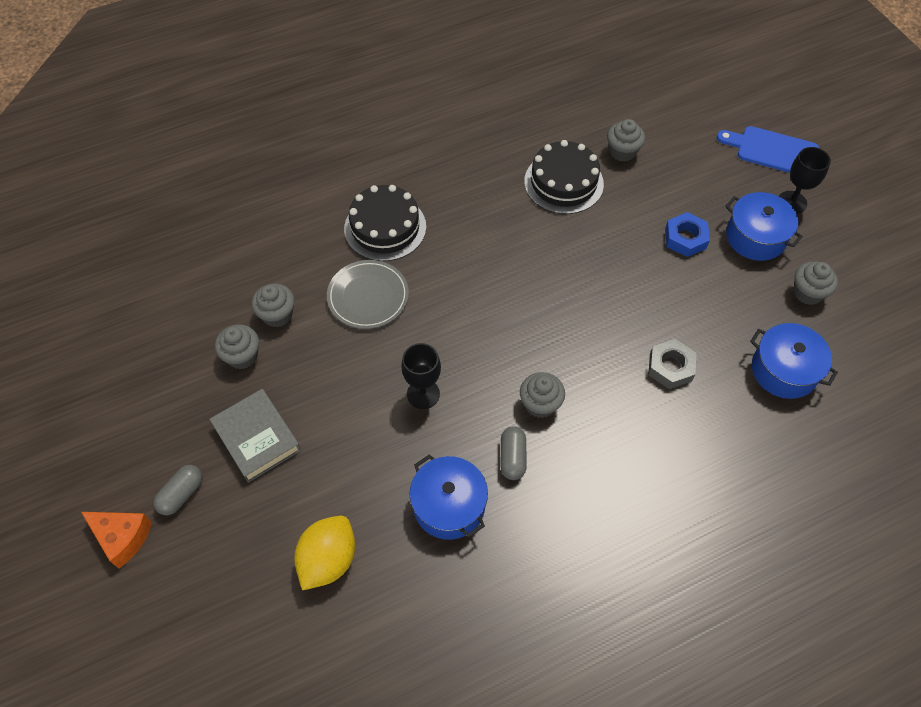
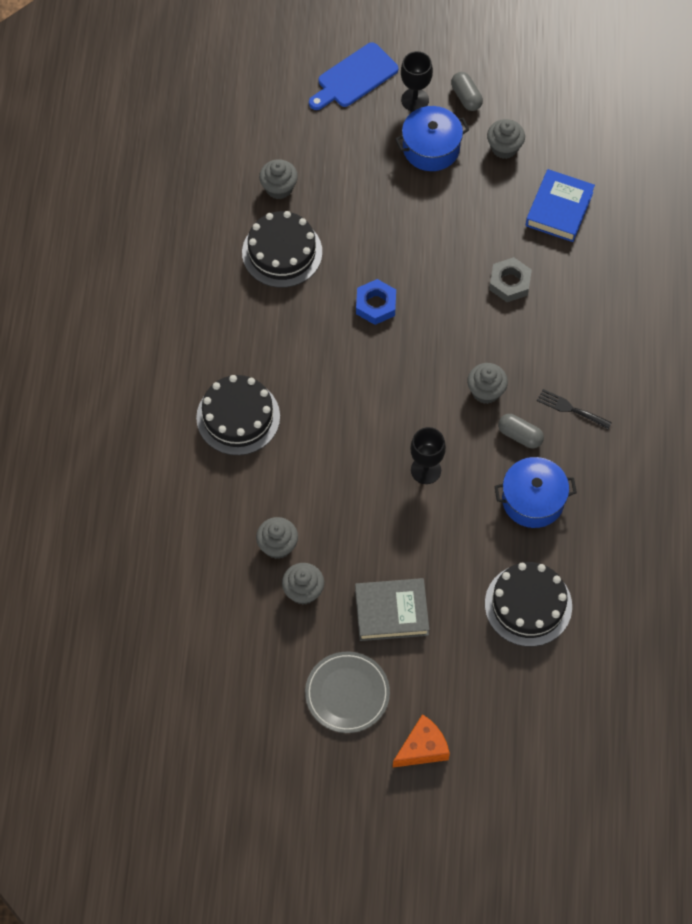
camera: 60 degrees left, 5 degrees up
grey capsule [153,465,203,515] -> grey capsule moved to [451,72,483,111]
yellow lemon [294,516,355,590] -> black cake [485,562,572,647]
grey plate [327,260,409,329] -> grey plate moved to [305,652,390,733]
blue nut [665,212,710,257] -> blue nut moved to [356,279,396,325]
blue pot [750,323,838,399] -> blue book [526,169,595,242]
none -> black fork [537,389,612,430]

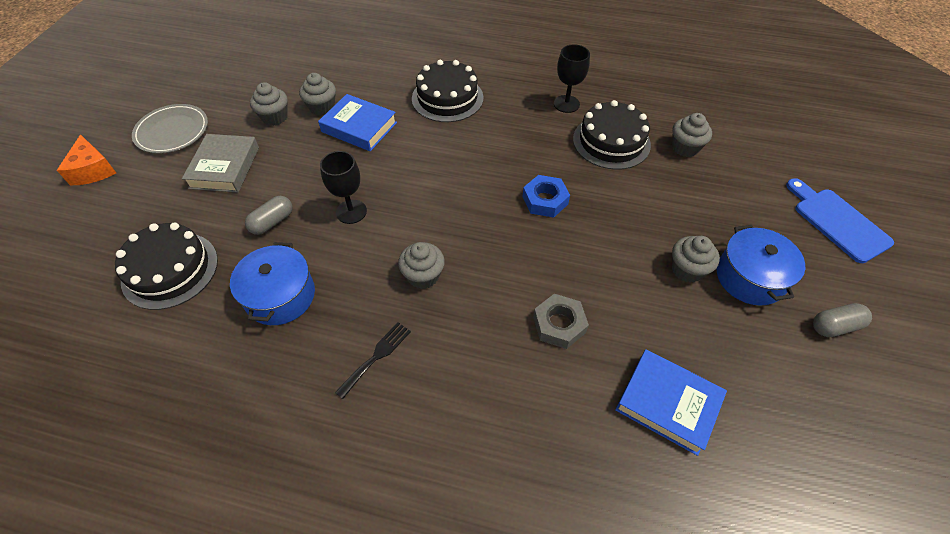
camera: 100 degrees right, 10 degrees down
black goblet [401,51,433,112] -> black goblet moved to [554,44,590,113]
grey cupcake [487,119,525,159] -> grey cupcake moved to [672,236,720,283]
grey capsule [498,414,544,448] -> grey capsule moved to [245,196,292,235]
none -> blue book [318,94,397,151]

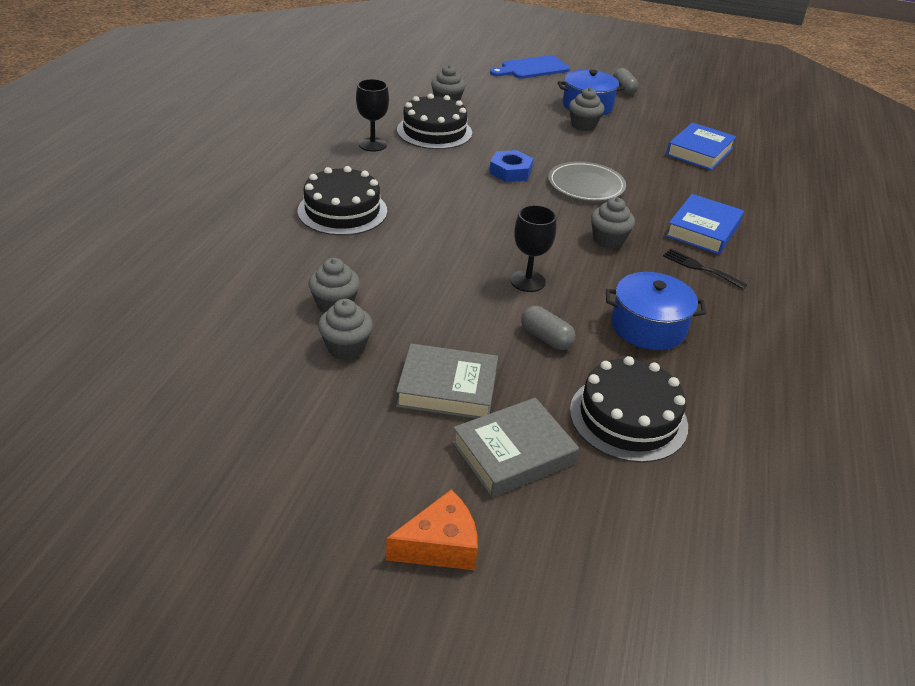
camera: 90 degrees left, 15 degrees down
grey plate [132,104,208,153] -> grey plate moved to [548,161,626,201]
blue book [318,94,397,151] -> blue book moved to [665,194,744,255]
grey nut [533,294,589,349] -> none
none -> grey book [452,397,579,497]

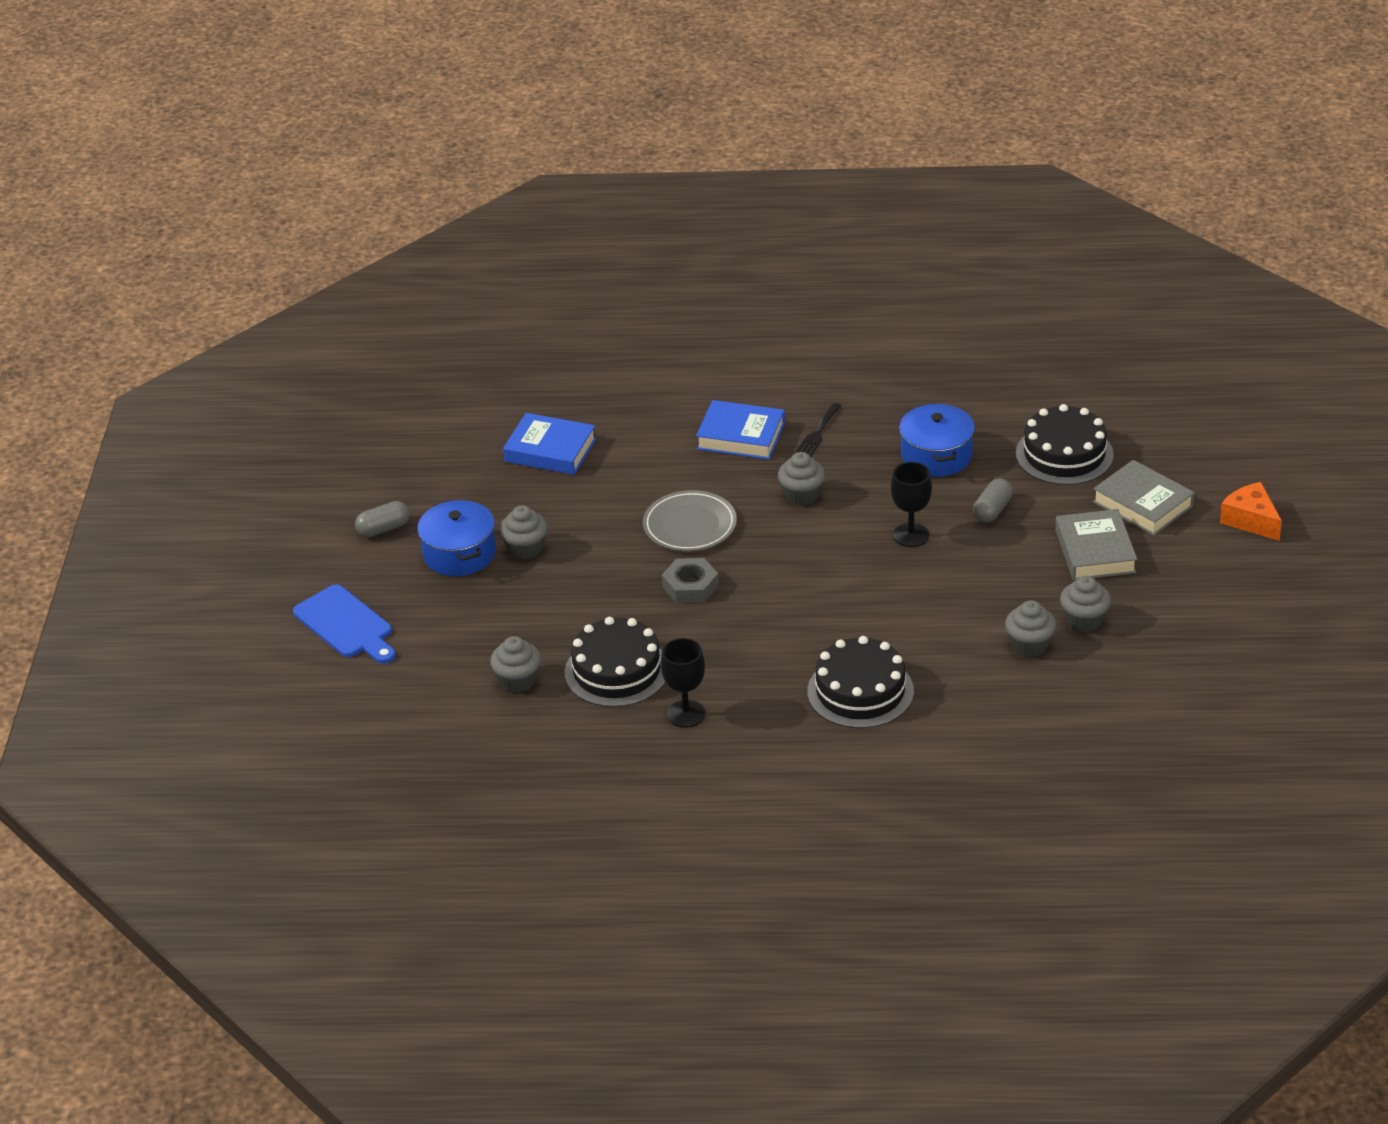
camera: 100 degrees left, 0 degrees up
blue nut [489,150,533,182] -> grey nut [662,558,719,603]

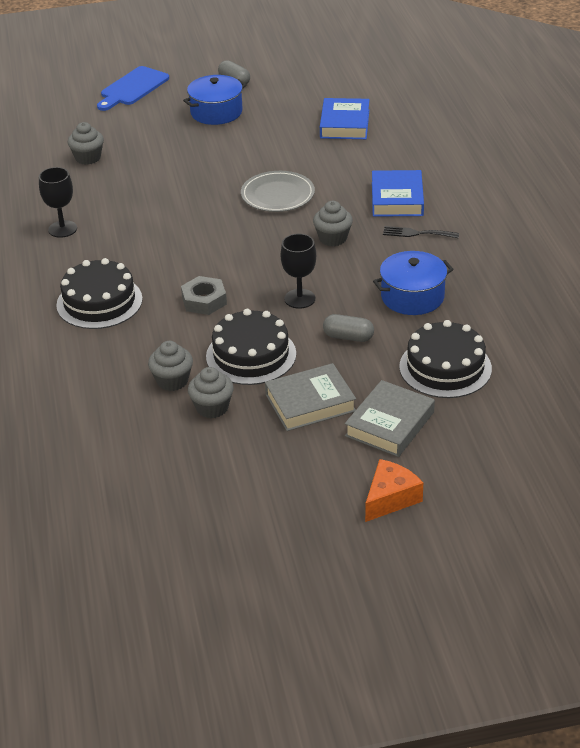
camera: 75 degrees right, 0 degrees up
grey cupcake [499,505,548,560] -> none
black cake [565,617,666,707] -> black cake moved to [206,309,296,385]
grey nut [662,558,719,603] -> grey nut moved to [181,276,227,315]

